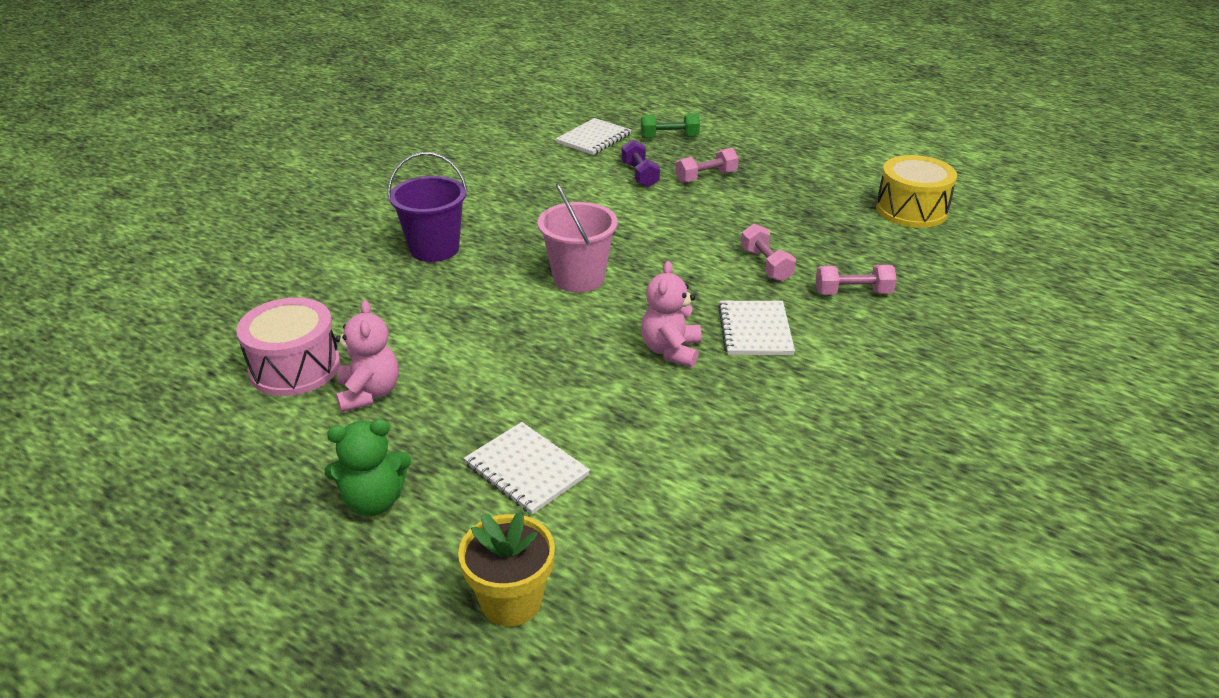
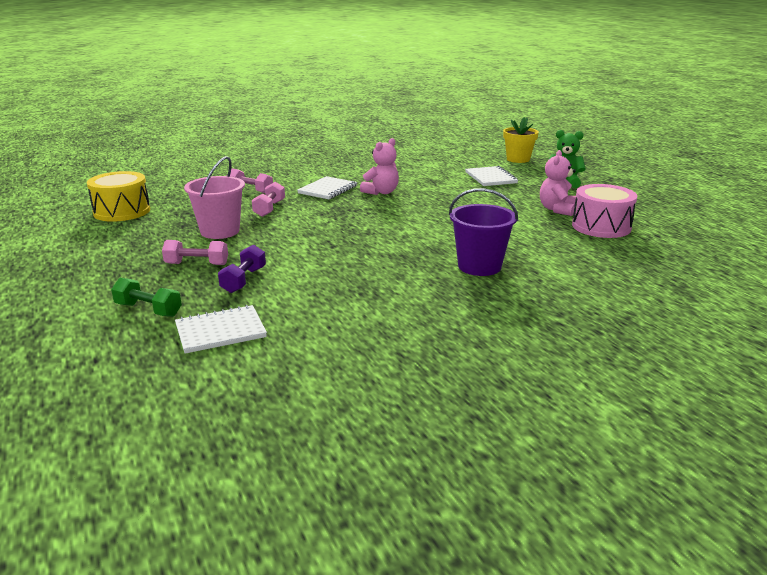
camera: 150 degrees left, 10 degrees down
pink bucket [537,183,618,292] -> pink bucket moved to [184,156,245,239]

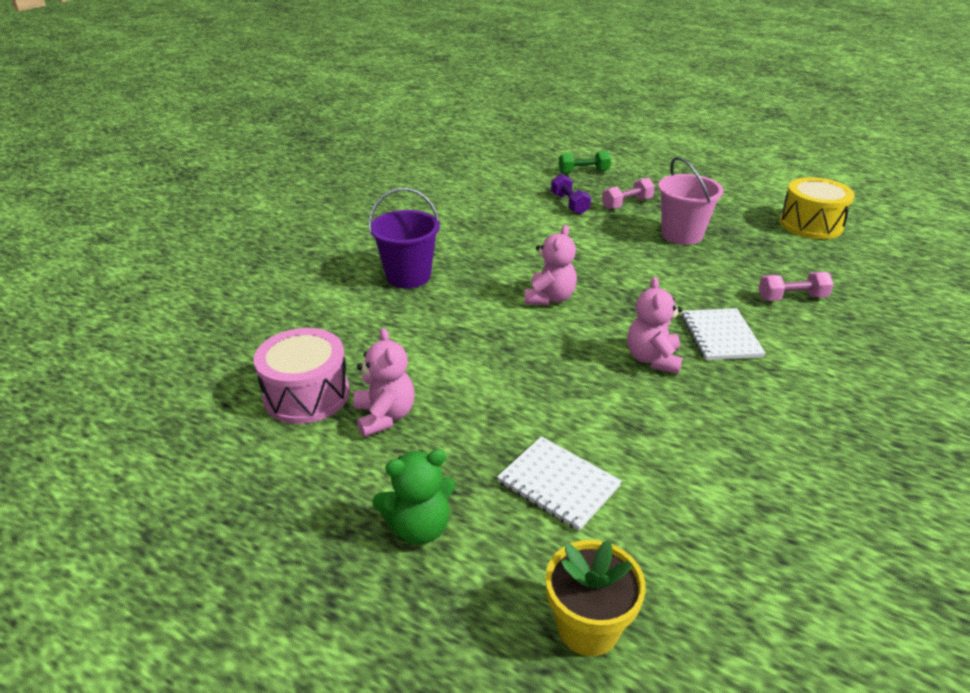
camera: 145 degrees right, 10 degrees up
white notebook [175,305,267,354] -> none
pink dumbbell [252,182,285,217] -> none
none -> pink teddy bear [524,225,577,305]

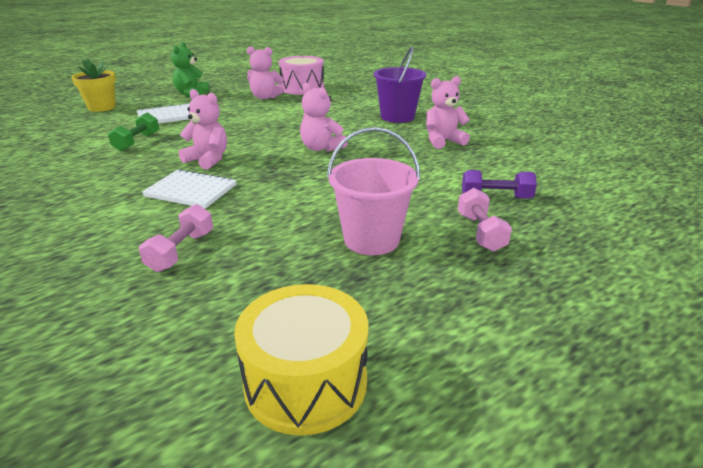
camera: 115 degrees right, 5 degrees down
green dumbbell [559,151,611,174] -> green dumbbell moved to [108,113,159,152]
none -> pink teddy bear [426,76,470,149]

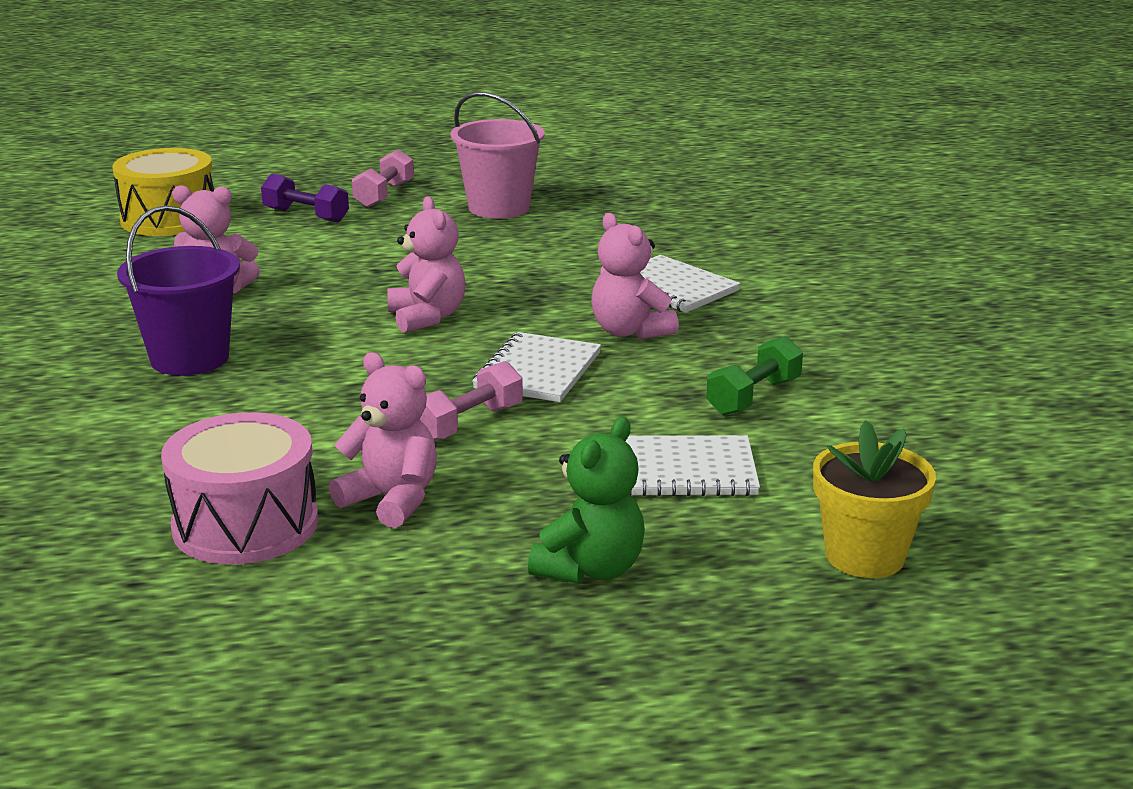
camera: 155 degrees left, 5 degrees down
pink dumbbell [139,204,213,272] -> pink dumbbell moved to [419,361,523,441]
yellow drum [234,284,369,436] -> yellow drum moved to [113,148,214,236]
none -> white notebook [472,332,601,402]

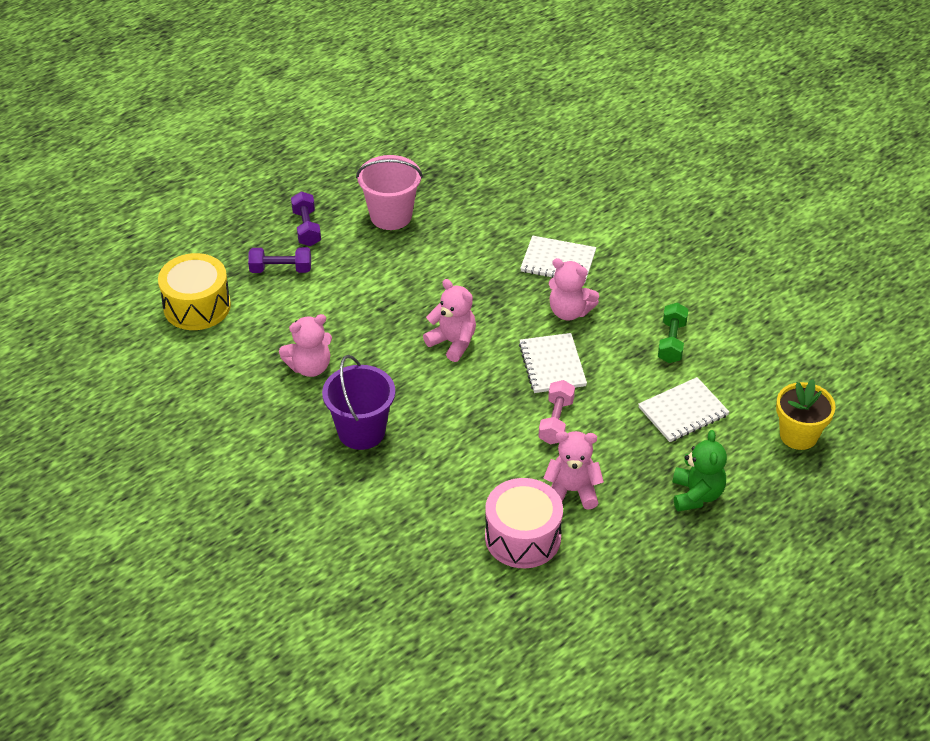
camera: 30 degrees left, 20 degrees up
pink dumbbell [352,149,414,208] -> purple dumbbell [291,192,321,246]

